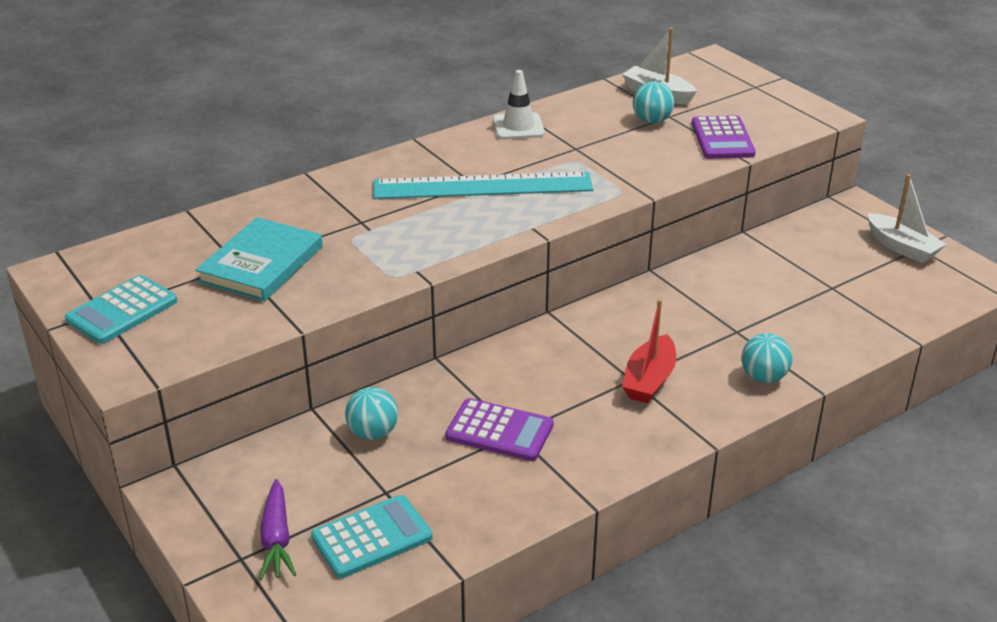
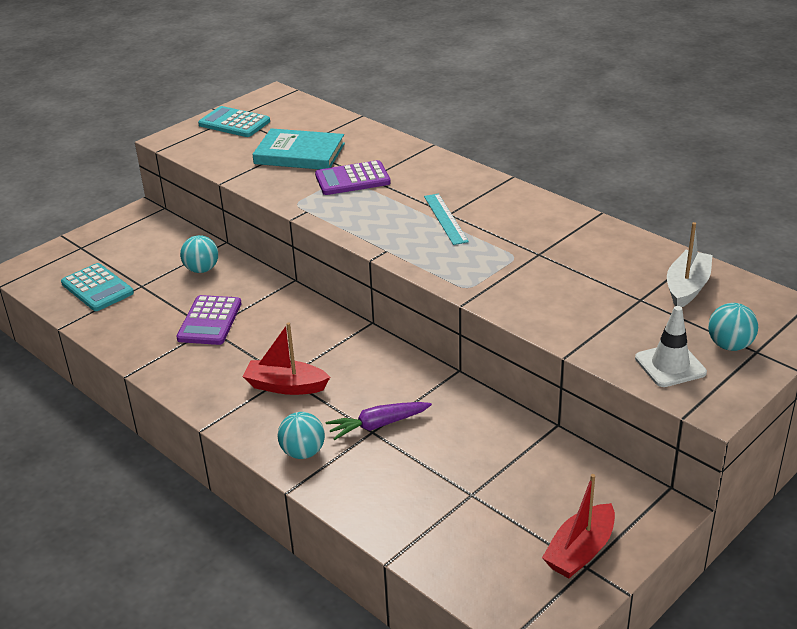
camera: 80 degrees right, 0 degrees up
purple carrot [259,479,296,580] -> purple carrot moved to [326,402,432,440]
turquoise ruler [374,172,593,199] -> turquoise ruler [424,193,469,245], size x0.51
white traffic cone [493,70,545,139] -> white traffic cone moved to [635,306,707,387]
turquoise ball [633,81,674,123] -> turquoise ball moved to [708,303,758,351]
purple calculator [692,115,756,159] -> purple calculator moved to [315,160,391,195]
white boat [867,174,947,263] -> red boat [542,474,615,578]

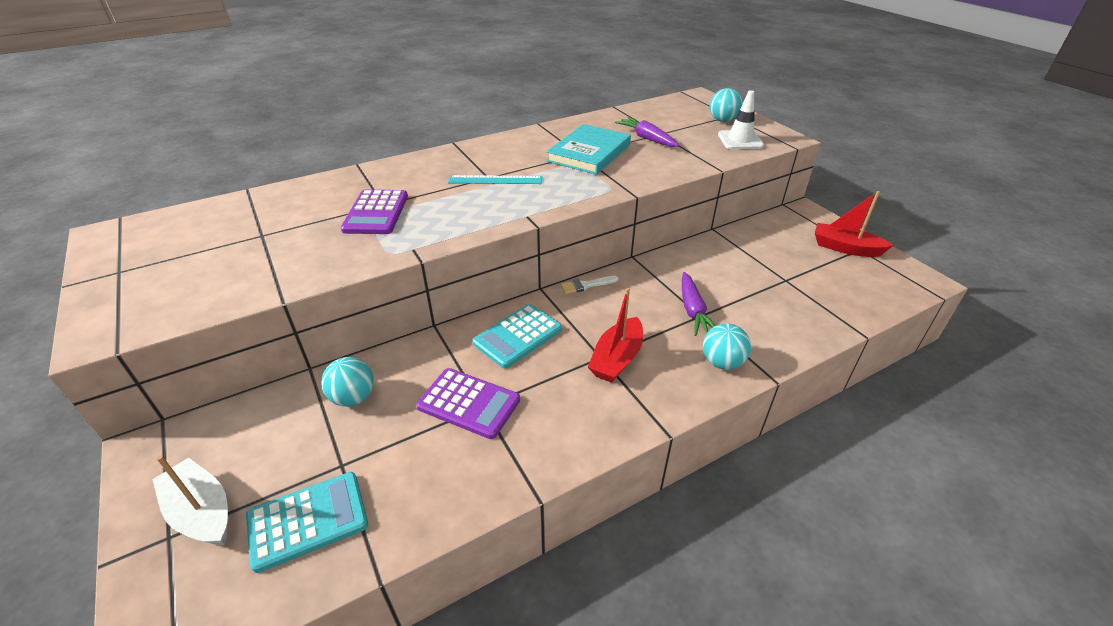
camera: 75 degrees left, 5 degrees up
turquoise calculator [198,106,270,137] -> turquoise calculator moved to [473,304,562,368]
turquoise book [252,128,345,169] -> turquoise book moved to [547,124,631,175]
red boat [542,474,615,578] -> red boat turned 150 degrees clockwise [815,191,894,257]
white boat [667,222,712,307] -> white boat moved to [152,455,228,545]
none -> white brush [561,276,618,294]
none -> purple carrot [615,117,679,147]

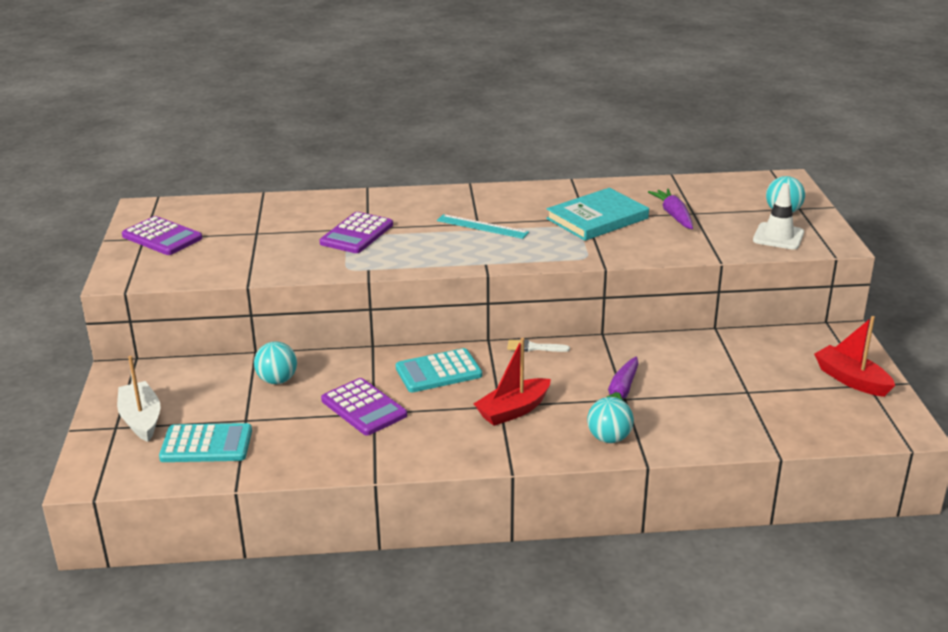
camera: 25 degrees right, 10 degrees down
none -> purple calculator [122,216,202,255]

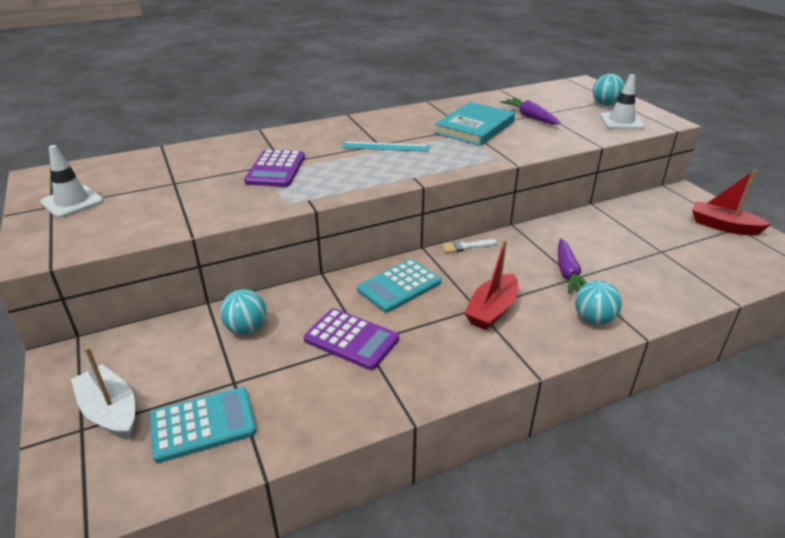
camera: 20 degrees left, 5 degrees up
purple calculator [122,216,202,255] -> white traffic cone [40,145,103,218]

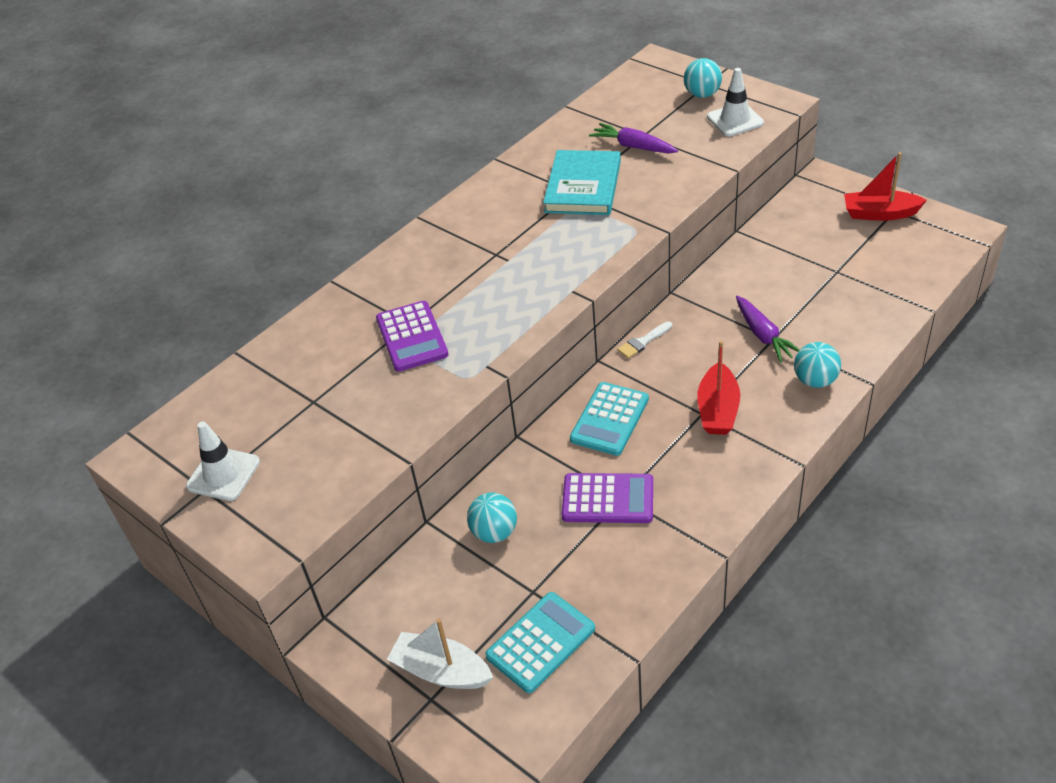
camera: 20 degrees left, 10 degrees up
turquoise ruler [342,141,429,152] -> none

